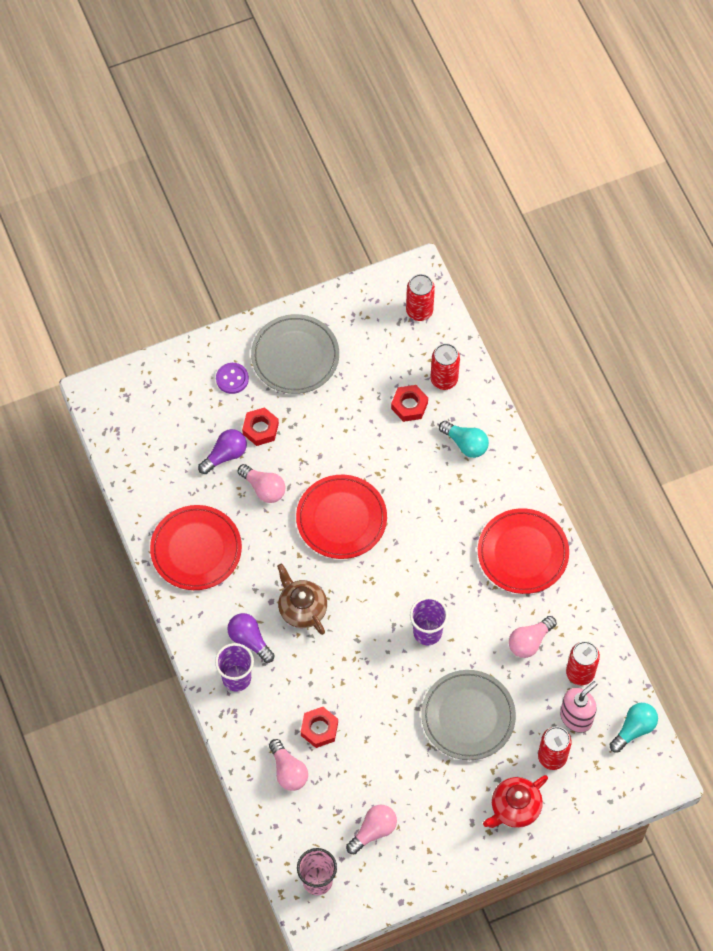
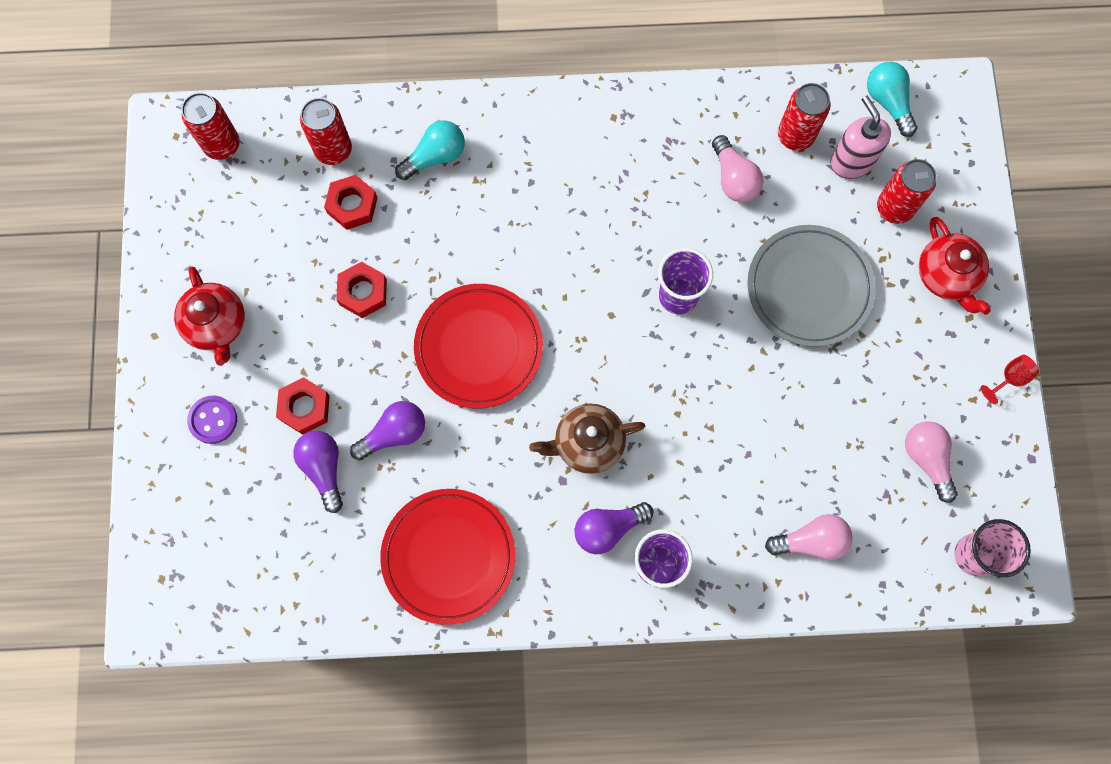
camera: 70 degrees left, 10 degrees up
pink light bulb [238,464,285,503] -> purple light bulb [350,401,425,461]
grey plate [251,314,339,394] -> red teapot [174,266,245,366]
red nut [301,707,338,748] -> red nut moved to [336,262,387,318]
red plate [478,508,569,594] -> none
none -> red goblet [981,354,1039,404]

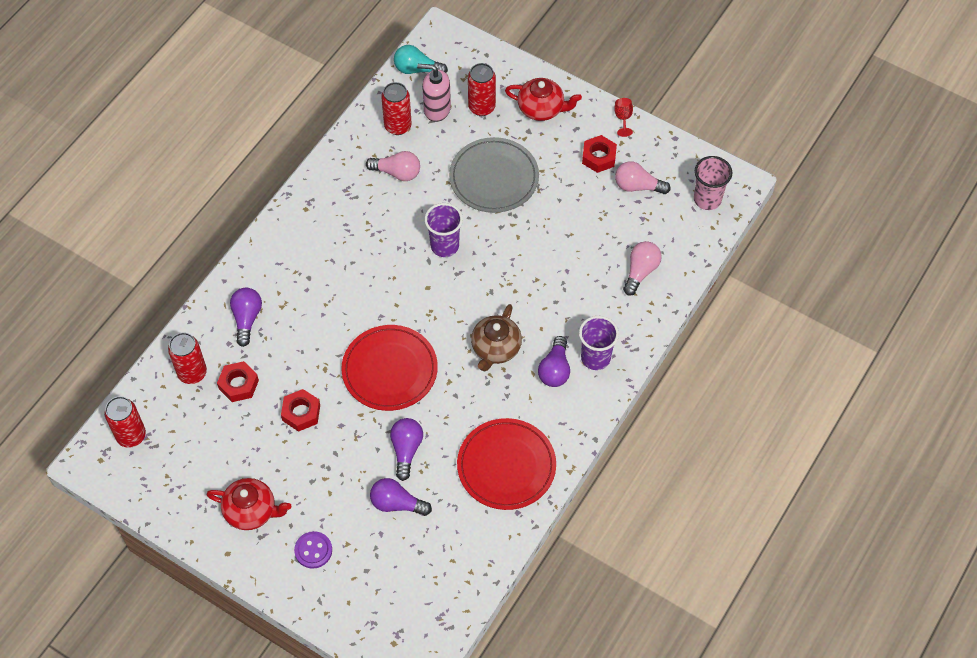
camera: 55 degrees left, 15 degrees down
red nut [276,377,330,435] -> red nut moved to [582,135,617,173]
turquoise light bulb [395,121,465,180] -> purple light bulb [230,288,262,347]

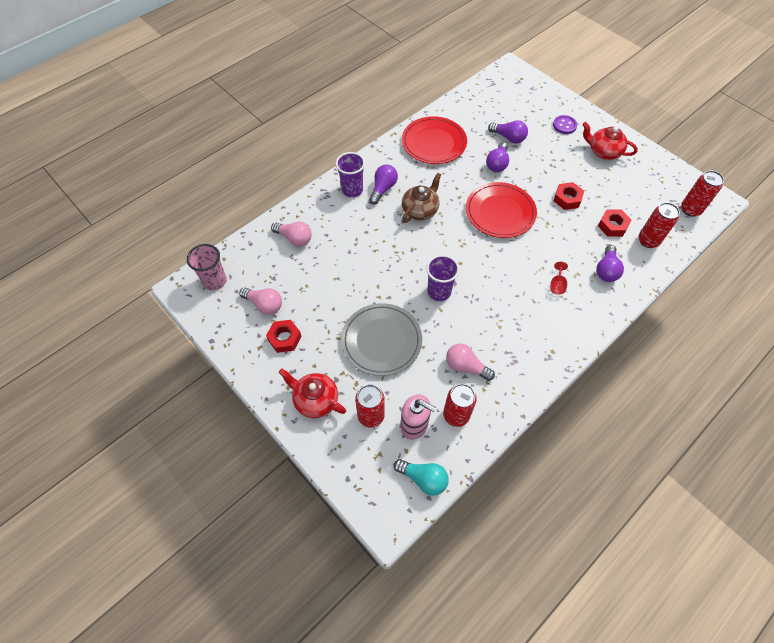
camera: 165 degrees left, 0 degrees up
red goblet [614,98,633,137] -> red goblet moved to [550,262,568,294]
pink light bulb [623,241,662,296] -> pink light bulb turned 105 degrees counterclockwise [271,222,312,246]

